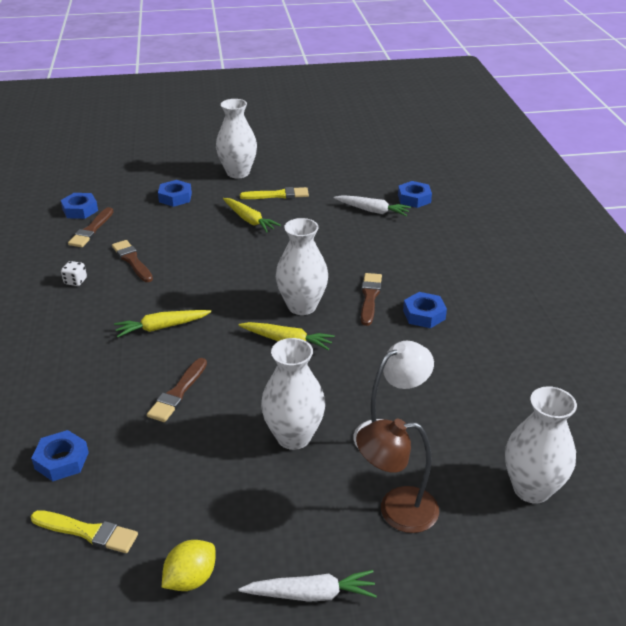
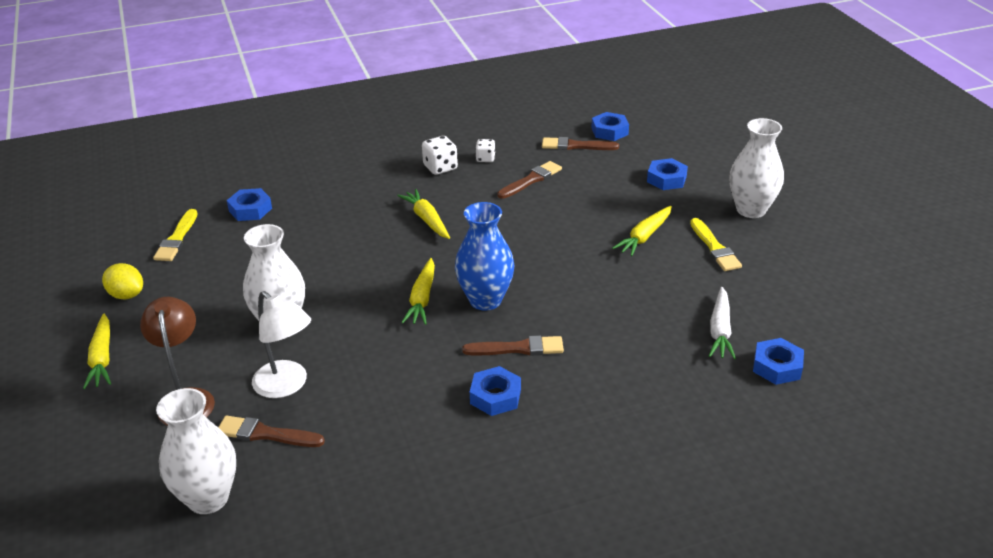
camera: 80 degrees right, 0 degrees up
brown brush [147,358,207,422] -> brown brush moved to [218,416,325,447]
white carrot [239,570,377,602] -> yellow carrot [83,314,111,389]
white vase [276,218,328,315] -> blue vase [455,202,514,310]
none -> white dice [422,136,458,175]

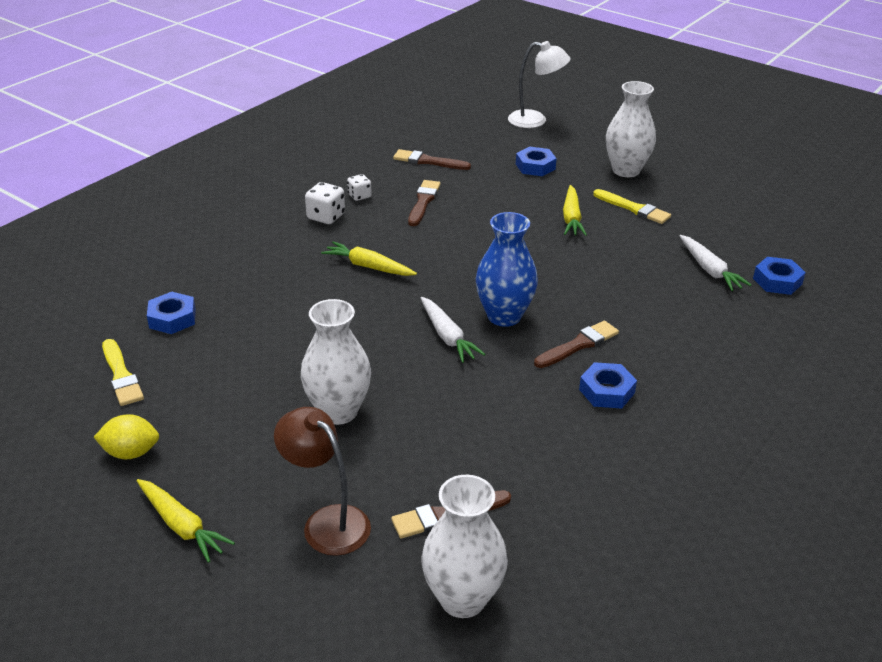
camera: 35 degrees left, 0 degrees up
white lamp [252,291,311,398] -> white lamp moved to [508,41,570,128]
yellow carrot [401,258,435,325] -> white carrot [420,297,486,363]
brown brush [542,137,619,150] -> brown brush turned 45 degrees clockwise [393,149,471,170]
blue nut [591,112,629,141] -> none

